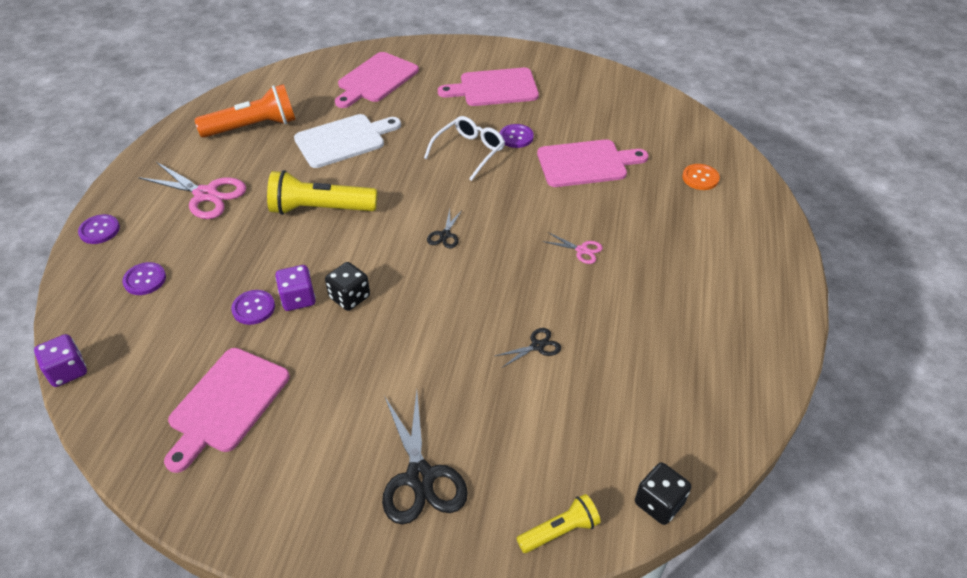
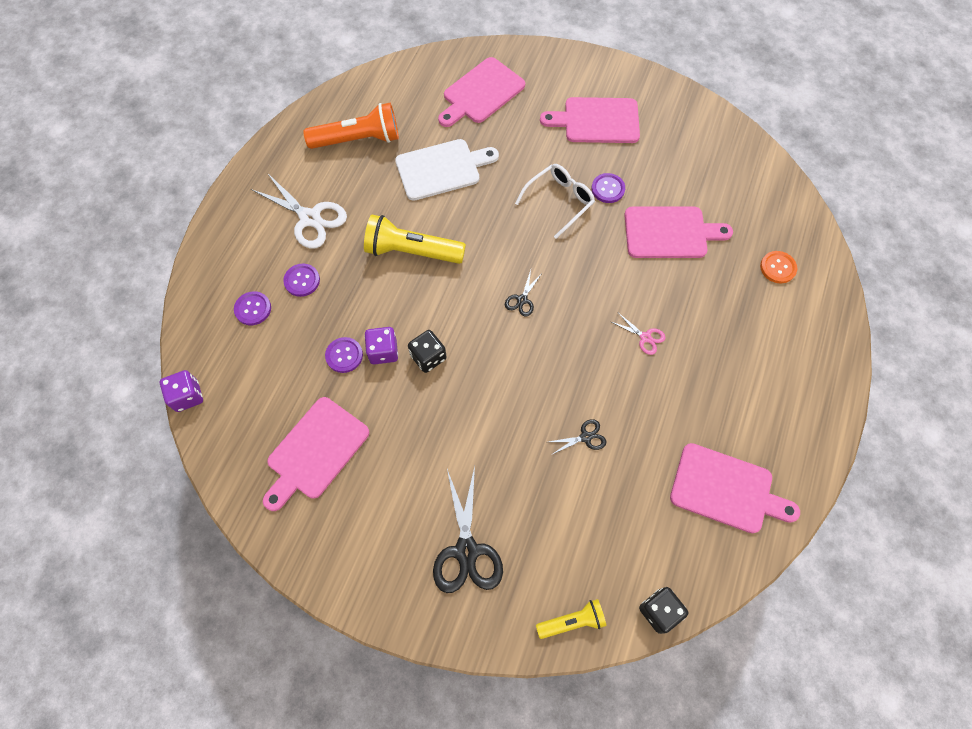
camera: 10 degrees right, 20 degrees up
purple button [78,214,120,244] -> purple button moved to [283,264,320,297]
pink scissors [138,162,246,219] -> white scissors [251,173,347,249]
none -> pink cutting board [670,443,800,533]

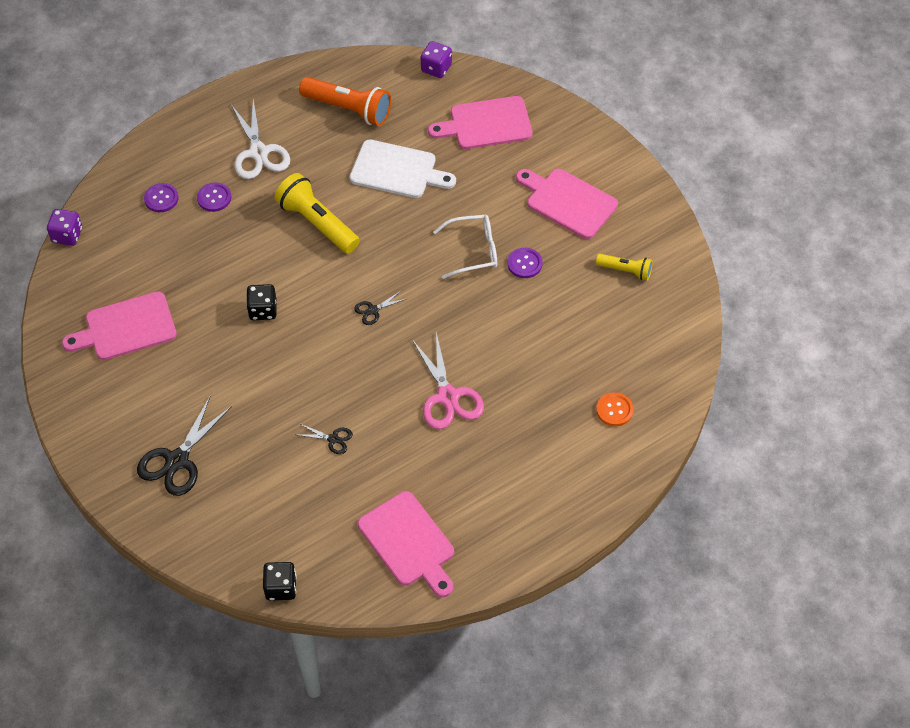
camera: 35 degrees right, 10 degrees down
purple button [325,337,363,373] -> none
purple dice [364,327,398,364] -> purple dice moved to [421,41,452,78]
yellow flashlight [536,599,606,639] -> yellow flashlight moved to [596,254,653,281]
pink scissors [612,314,665,355] -> pink scissors [412,332,484,429], size x2.03
pink cutting board [624,207,733,258] -> none

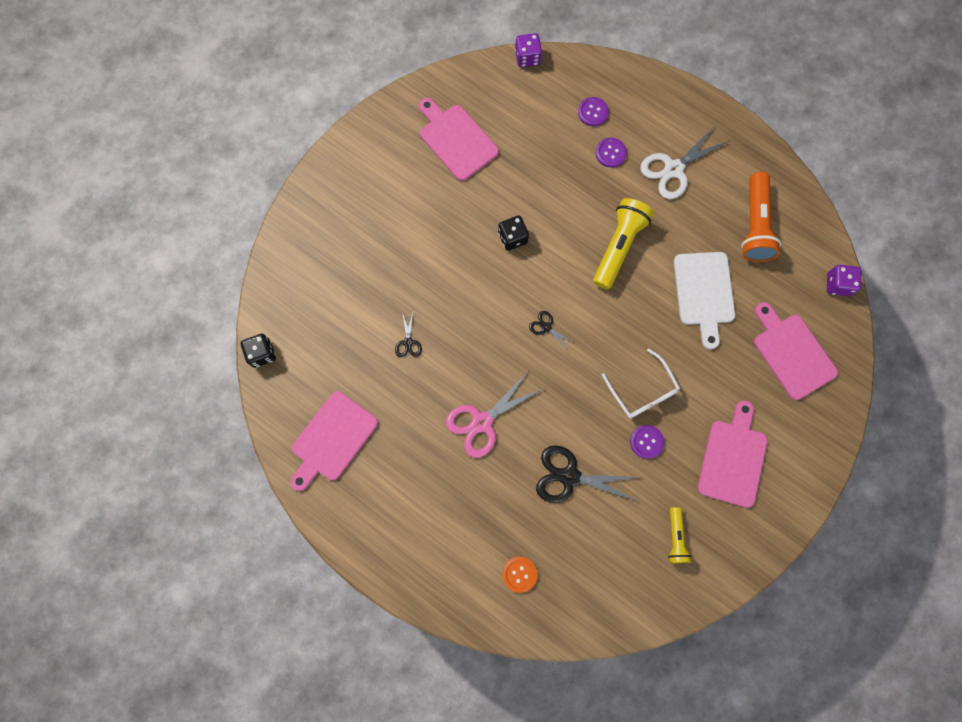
camera: 70 degrees right, 20 degrees up
black scissors [137,397,232,496] -> black scissors moved to [536,445,642,503]

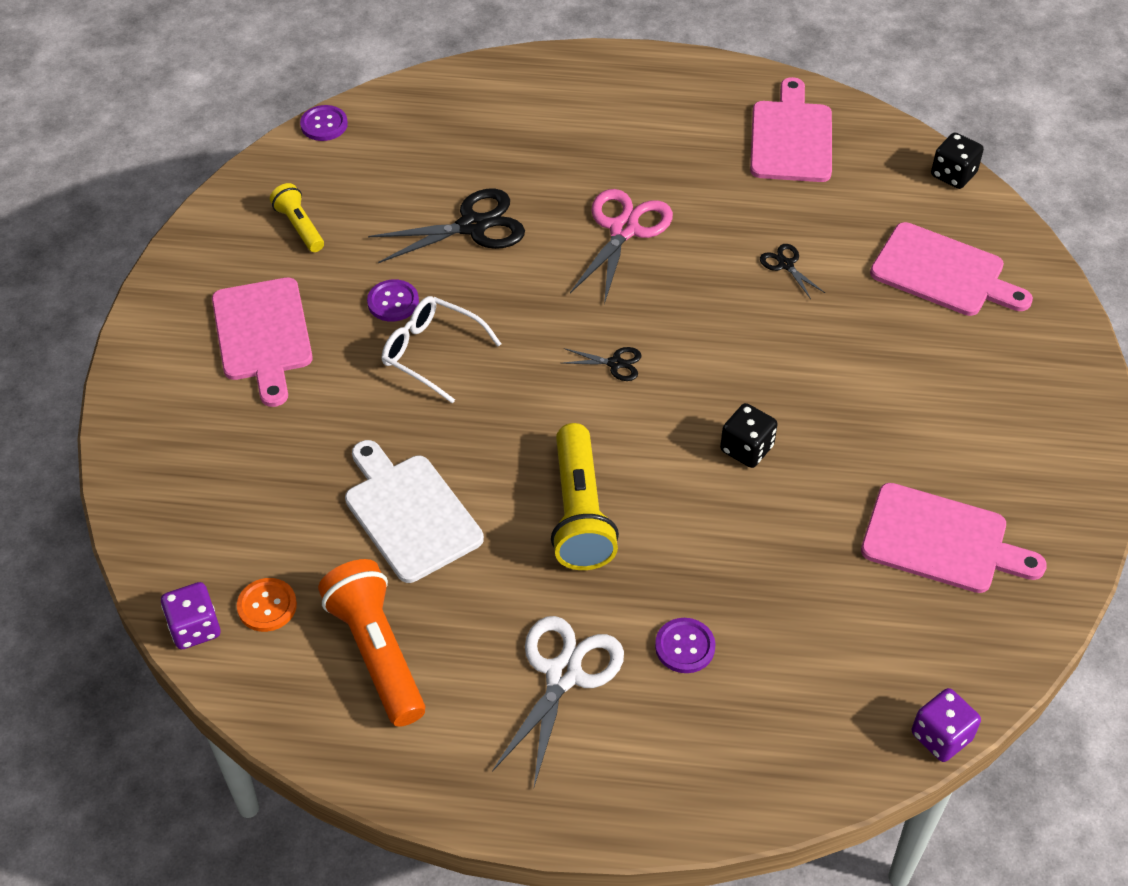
camera: 150 degrees right, 25 degrees down
orange button [503,557,538,593] -> orange button moved to [237,578,297,632]
purple button [578,97,609,126] -> purple button moved to [300,105,348,141]
pink cutting board [754,302,838,400] -> pink cutting board moved to [870,222,1033,316]

